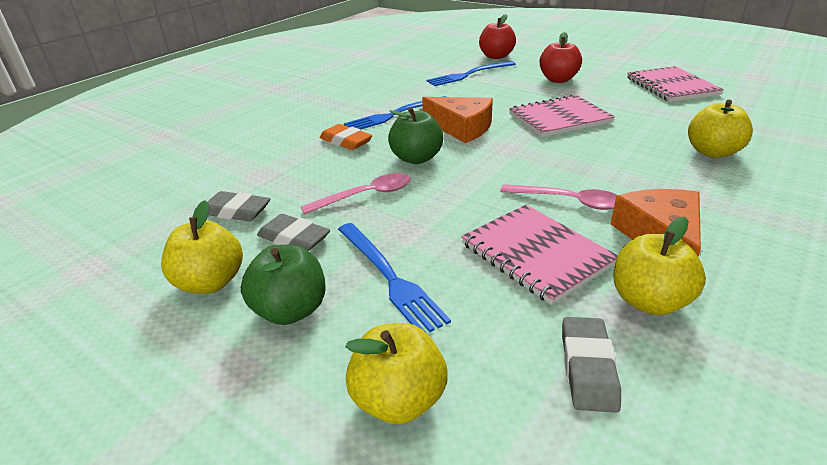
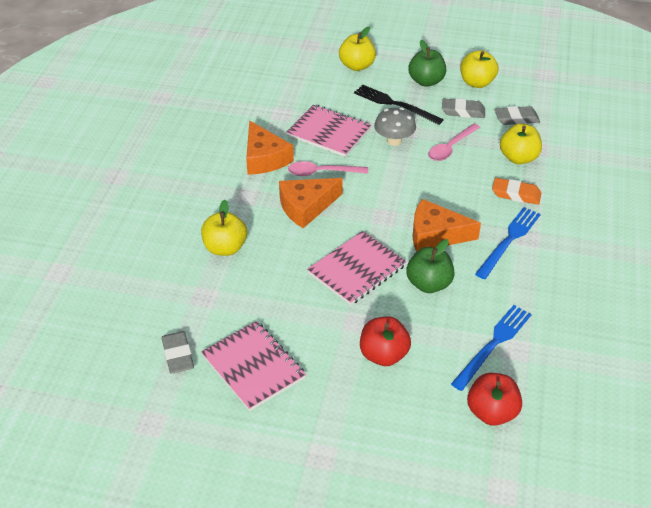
camera: 155 degrees right, 10 degrees up
blue fork [338,223,451,332] -> black fork [354,85,444,125]
green apple [388,107,443,164] -> green apple moved to [407,239,455,293]
grey eraser [562,317,621,413] -> grey eraser moved to [162,331,194,374]
yellow apple [614,216,706,315] -> yellow apple moved to [500,124,542,164]
none -> orange cheese [279,178,343,228]
none -> grey mushroom [374,108,416,146]

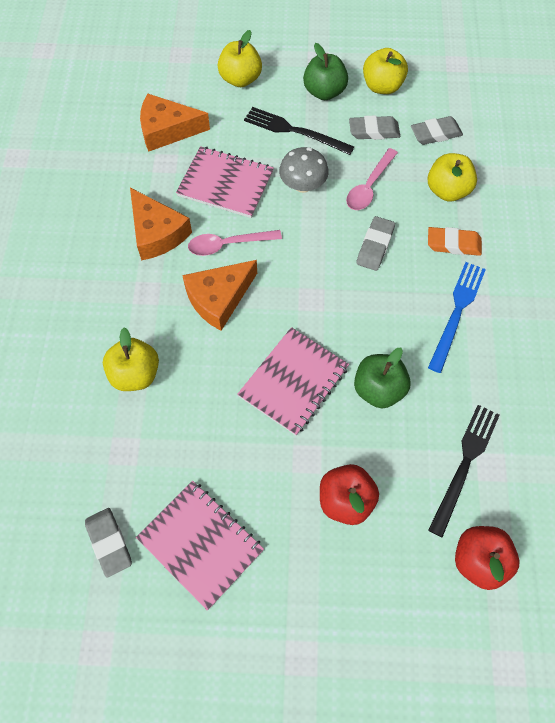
camera: 10 degrees left, 20 degrees up
orange cheese [413,199,481,252] -> orange cheese moved to [140,94,210,152]
blue fork [451,305,532,391] -> black fork [428,405,500,538]
none -> grey eraser [356,216,395,271]

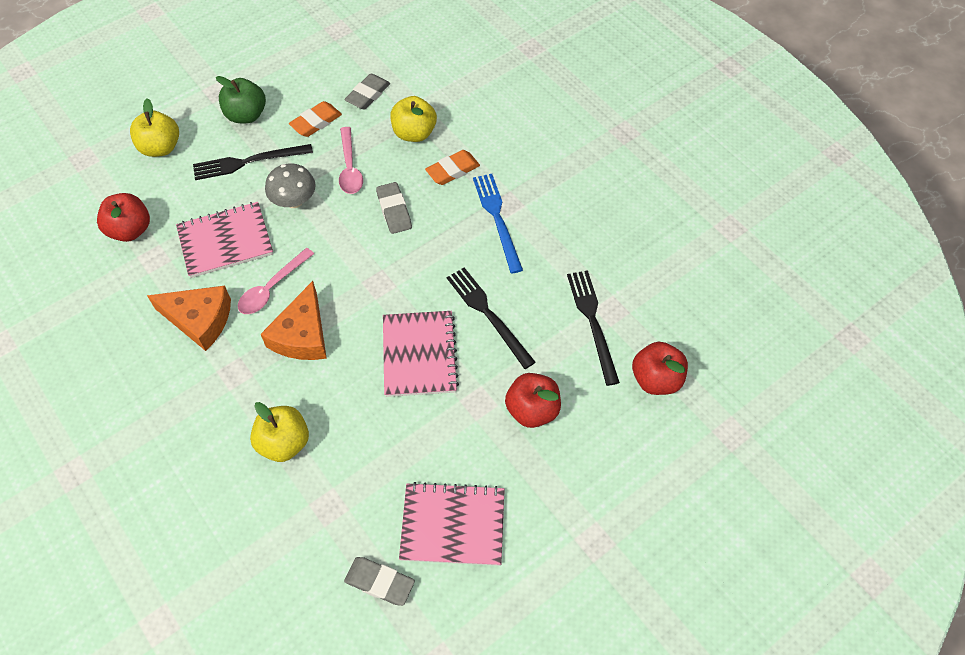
camera: 40 degrees left, 5 degrees down
orange cheese [140,94,210,152] -> red apple [97,193,150,242]
grey eraser [349,116,400,140] -> orange eraser [289,101,342,137]
green apple [354,348,411,409] -> black fork [447,268,536,369]
yellow apple [363,48,408,94] -> none

